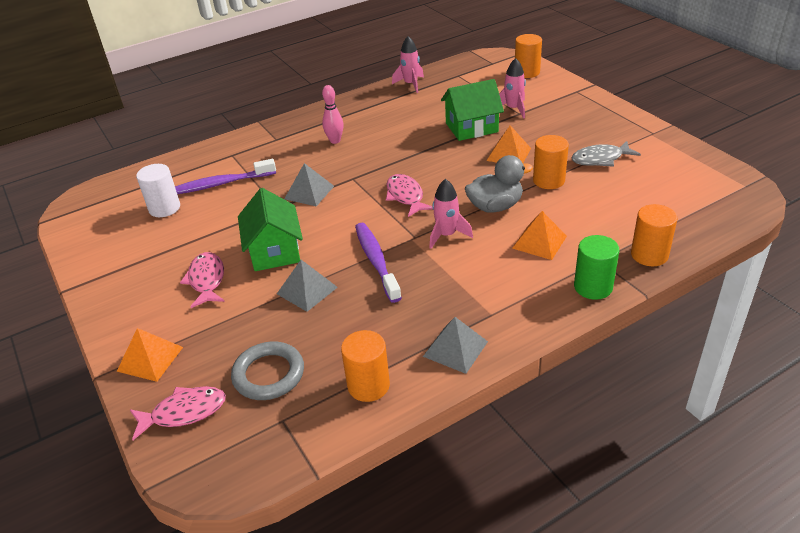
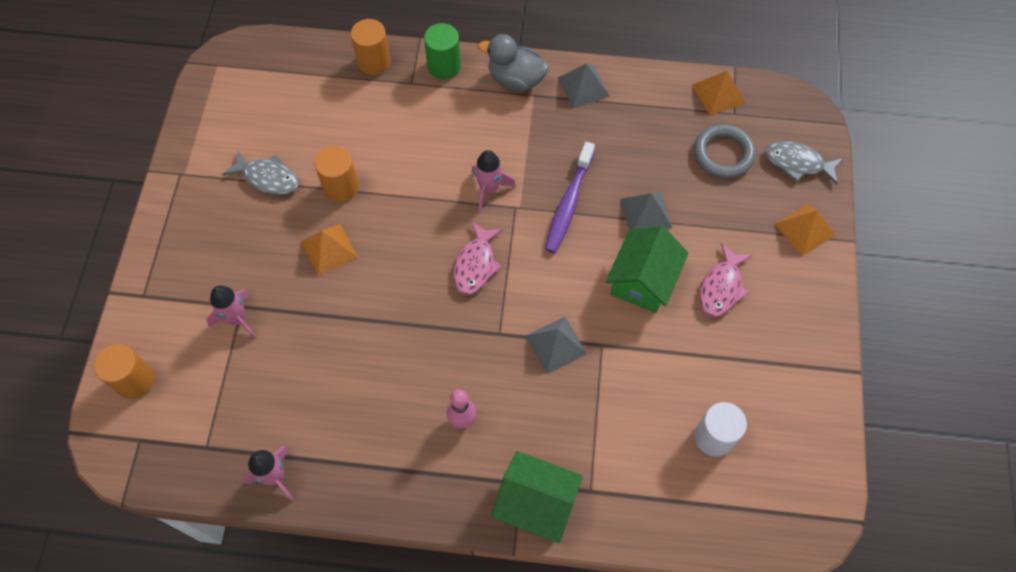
camera: 145 degrees left, 25 degrees up
pink fish [130,386,226,440] -> grey fish [765,141,843,184]
purple toothbrush [175,159,276,194] -> none
orange cylinder [341,330,390,402] -> none
green house [441,79,504,141] -> green house moved to [491,451,583,543]
grey duck [465,155,533,213] -> grey duck moved to [478,34,549,91]
orange pyramid [512,211,567,260] -> orange pyramid moved to [692,71,746,116]

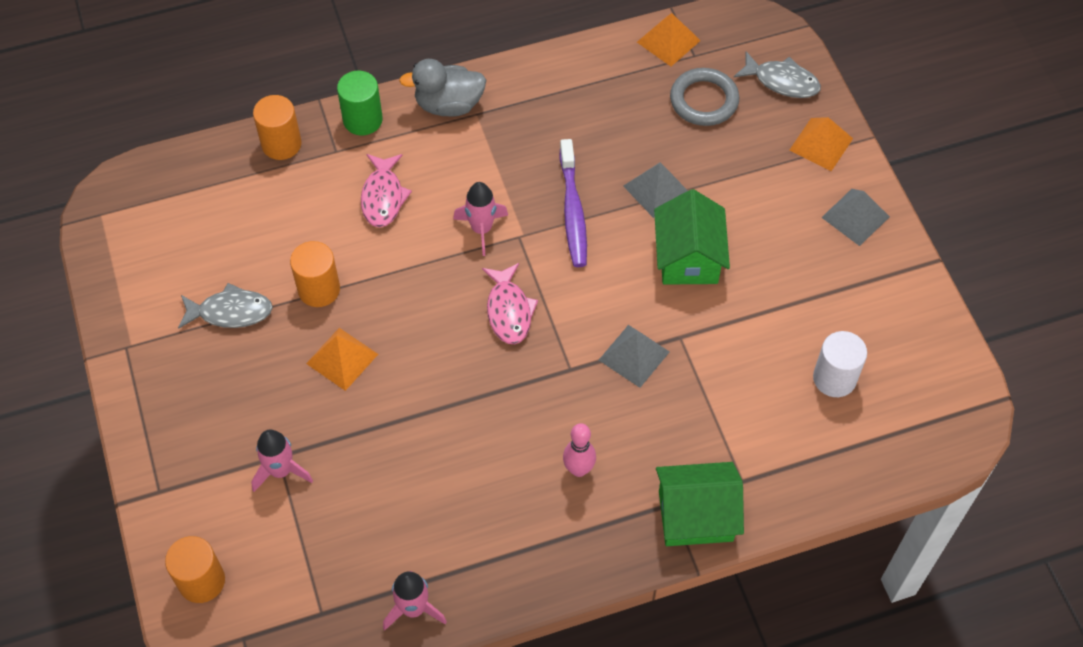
camera: 25 degrees left, 5 degrees down
grey pyramid [558,63,610,108] -> grey pyramid moved to [821,189,890,246]
pink fish [699,243,753,317] -> pink fish moved to [361,154,412,228]
grey fish [765,141,843,184] -> grey fish turned 150 degrees counterclockwise [734,51,821,98]

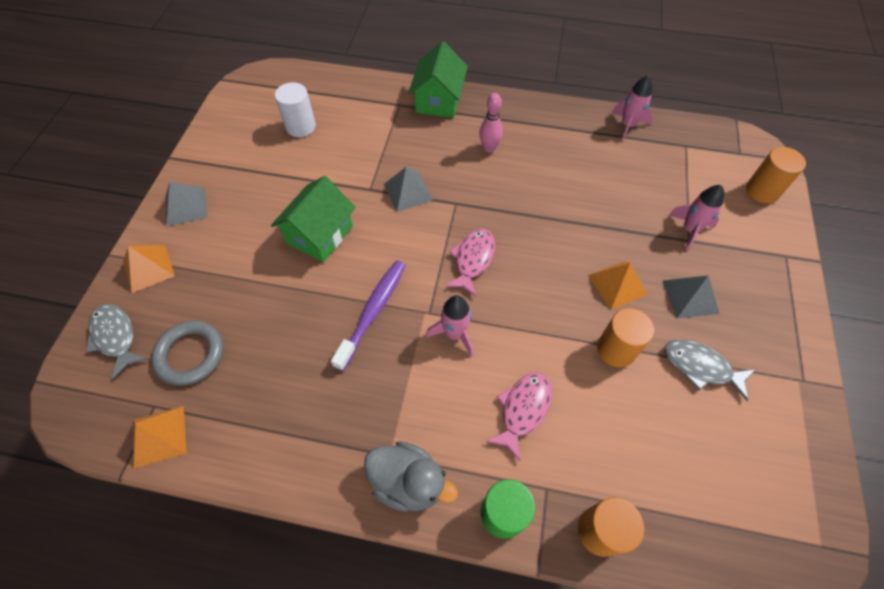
camera: 150 degrees left, 0 degrees up
grey pyramid [623,162,688,218] -> grey pyramid moved to [663,275,720,318]
green house [656,462,744,546] -> green house turned 75 degrees clockwise [408,41,468,118]

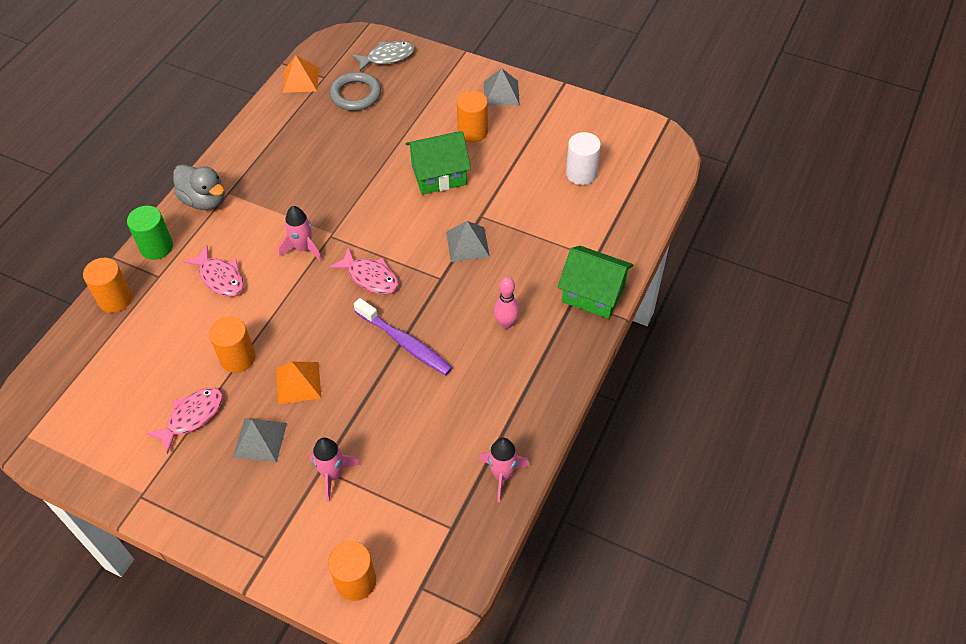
camera: 105 degrees right, 5 degrees down
orange pyramid [123,245,175,293] -> none
green house [271,176,356,262] -> green house turned 60 degrees counterclockwise [406,131,471,195]
purple toothbrush [331,260,406,371] -> purple toothbrush moved to [354,298,452,375]
grey duck [364,441,458,512] -> grey duck turned 90 degrees counterclockwise [173,164,225,210]
grey fish [665,340,755,401] -> pink fish [146,388,223,454]
none -> orange cylinder [457,91,488,143]

